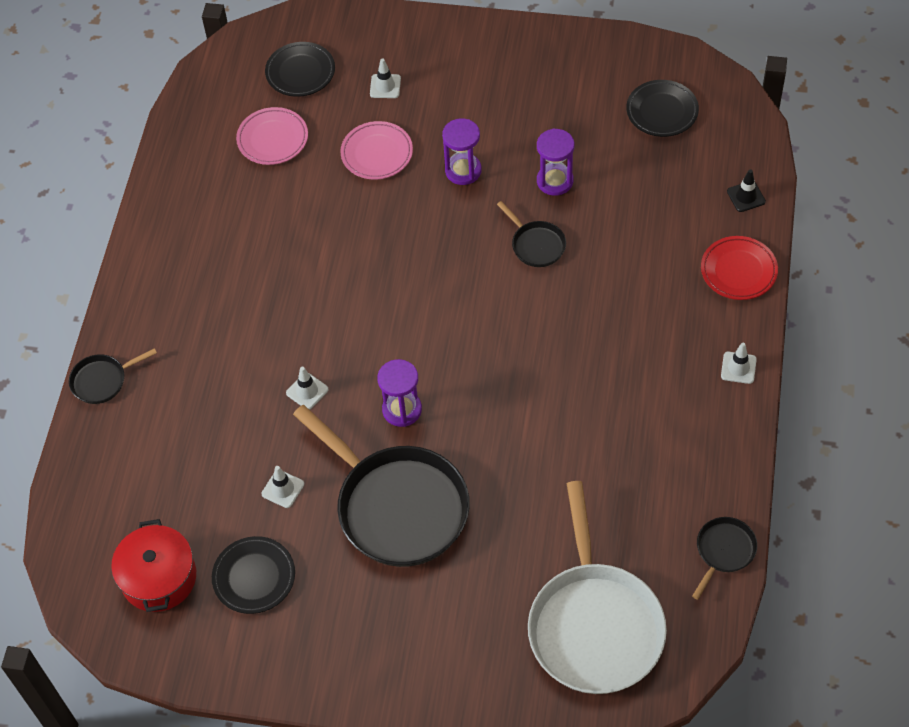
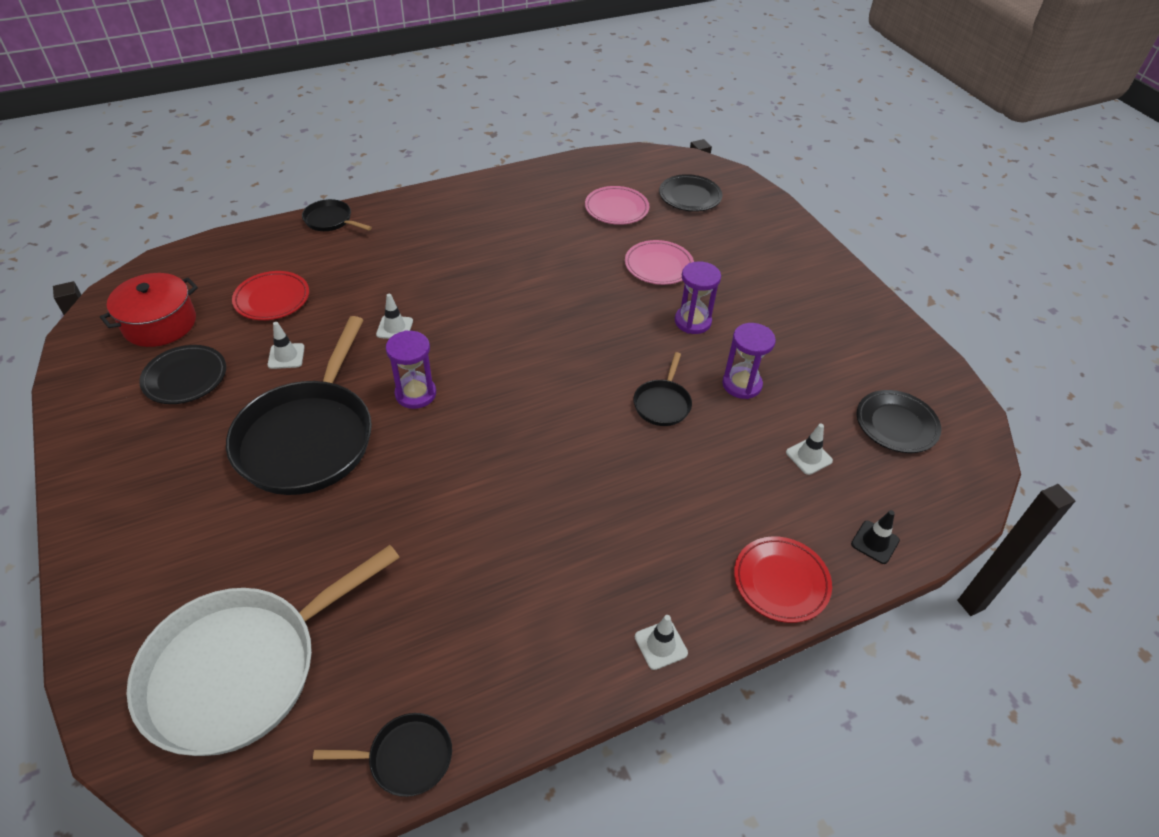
camera: 50 degrees right, 10 degrees down
white traffic cone [370,58,401,98] -> white traffic cone moved to [786,424,833,475]
none -> red plate [232,271,309,320]

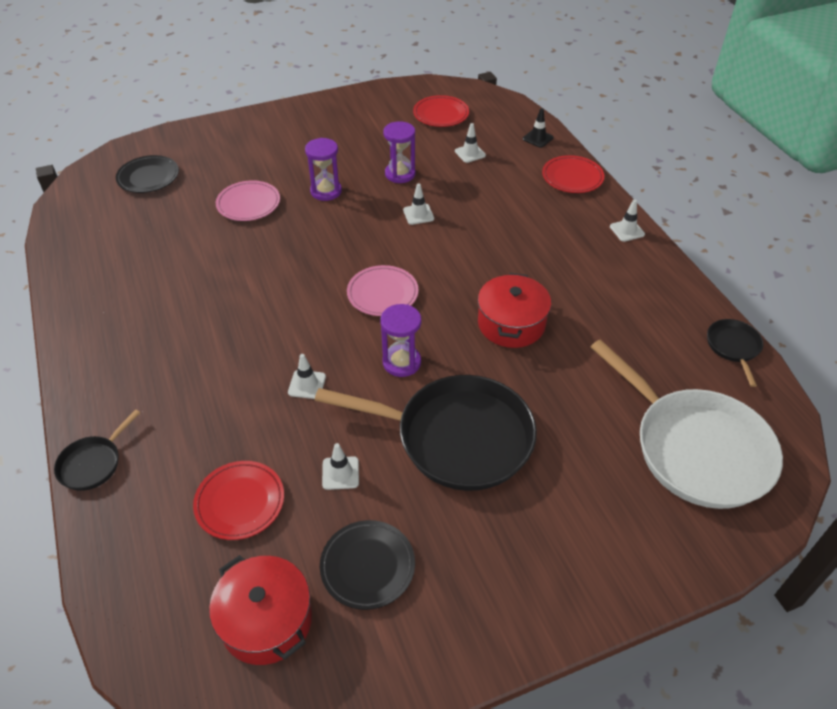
camera: 85 degrees left, 0 degrees up
pink plate [585,186,649,225] -> pink plate moved to [347,265,419,316]
black pan [633,352,692,426] -> white traffic cone [403,183,434,225]
black plate [857,390,941,453] -> red plate [413,95,469,127]
none -> red pot [478,273,551,348]

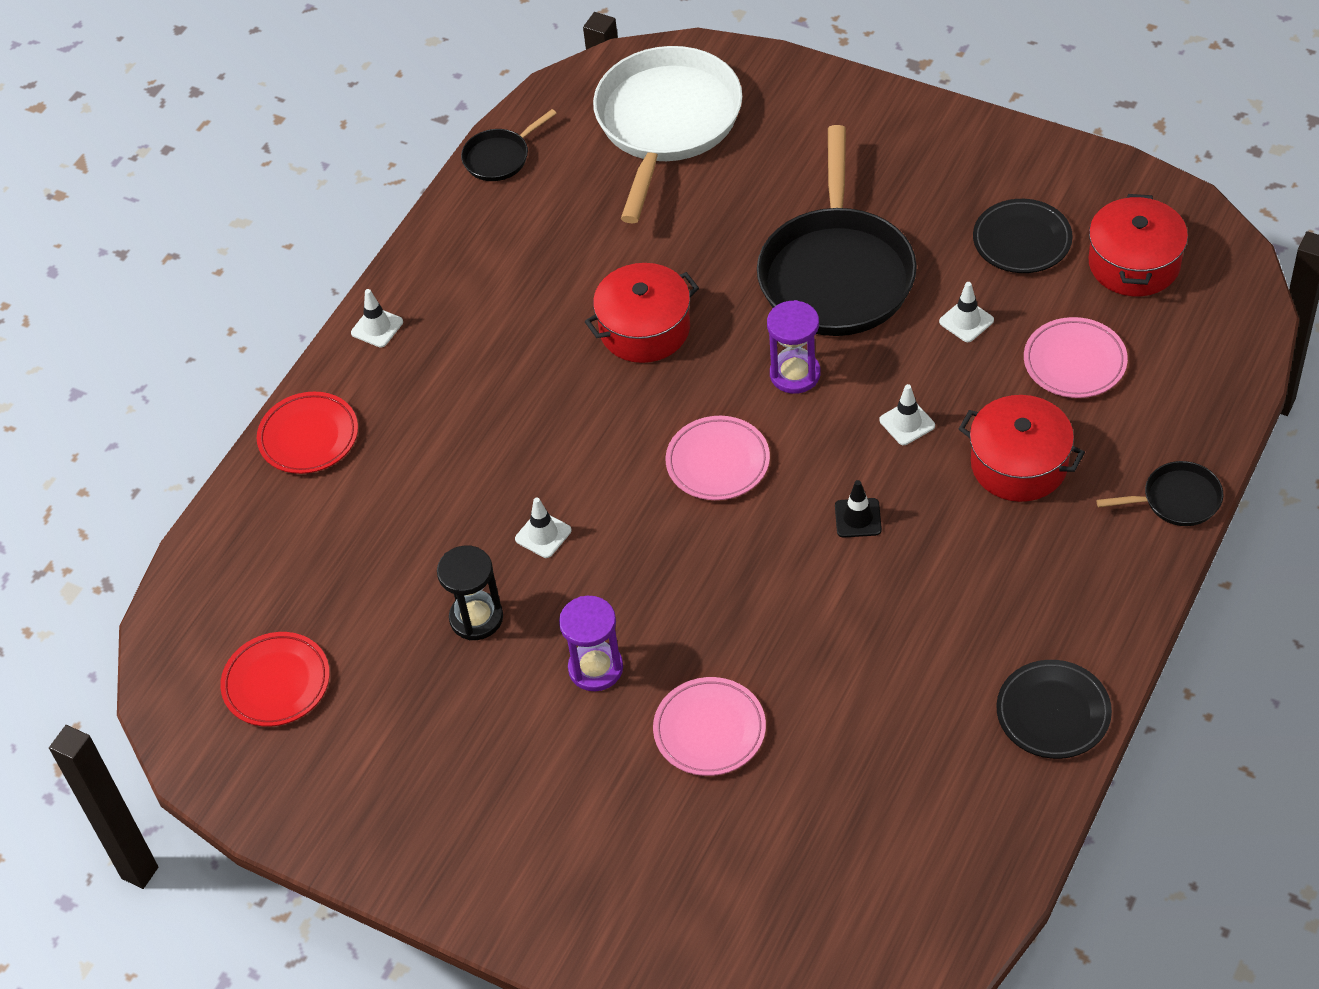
camera: 125 degrees left, 5 degrees up
black plate [116,155,179,193] -> black plate moved to [997,660,1112,759]
red plate [193,461,284,540] -> pink plate [1024,317,1128,398]
black pan [315,375,537,491] -> black pan turned 150 degrees counterclockwise [757,125,917,336]
purple hourglass [383,121,415,183] -> black hourglass [437,545,503,640]
white traffic cone [455,123,486,163] -> none
black traffic cone [523,108,554,148] -> black traffic cone moved to [835,480,882,538]
none -> red pot [959,395,1085,502]

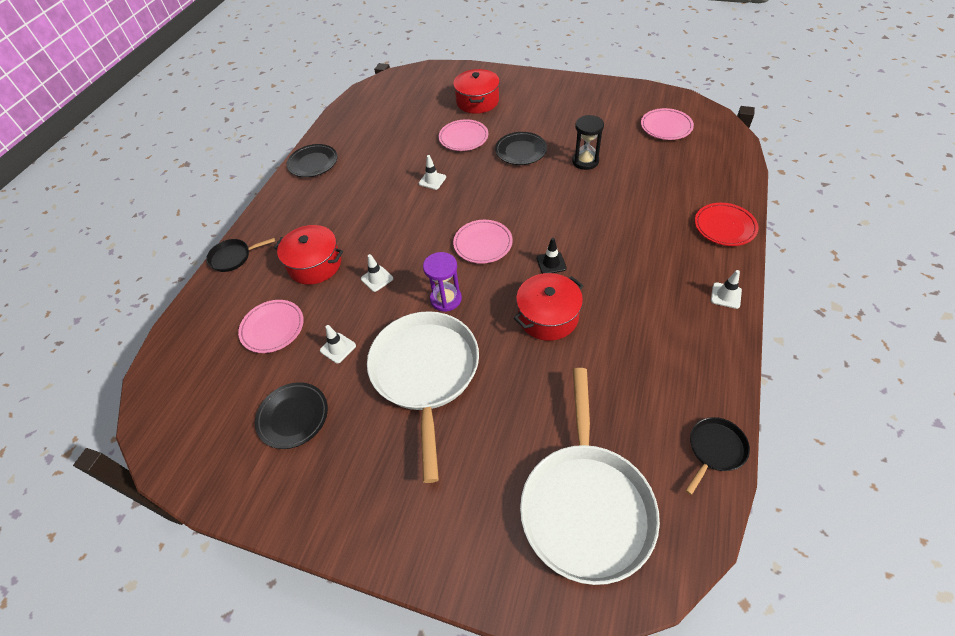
camera: 170 degrees right, 0 degrees up
red plate [220,632,330,727] -> pink plate [641,108,694,140]
white traffic cone [515,498,572,558] -> white traffic cone moved to [419,155,446,190]
purple hourglass [559,596,623,691] -> black plate [495,132,547,165]
black pan [757,125,917,336] -> white pan [367,311,479,483]
black traffic cone [835,480,882,538] -> black traffic cone moved to [537,238,567,274]
red pot [1089,194,1188,296] -> red pot moved to [453,69,500,114]

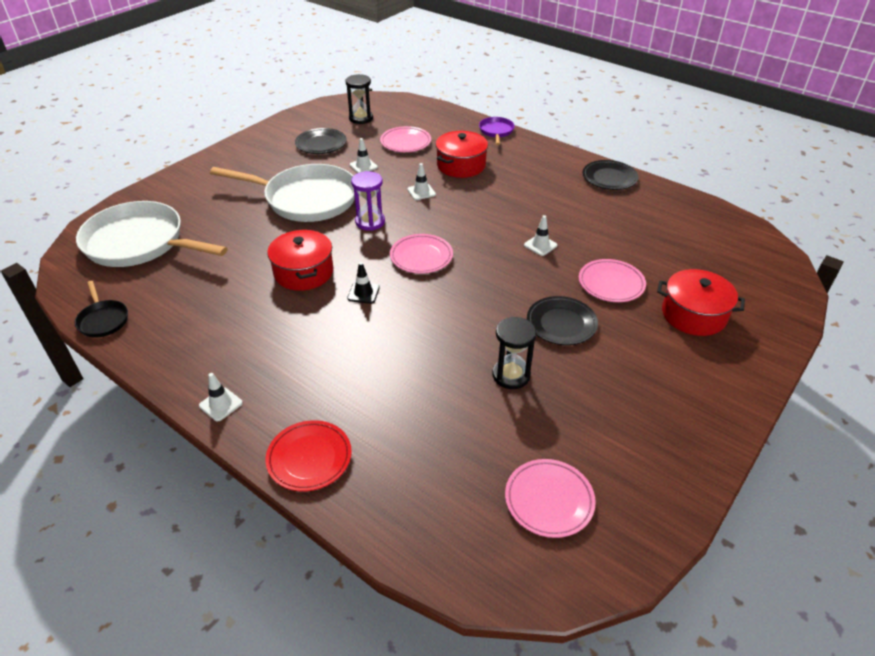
camera: 105 degrees right, 10 degrees down
black pan [206,238,275,272] -> purple pan [479,117,515,145]
none -> black hourglass [345,74,373,124]

